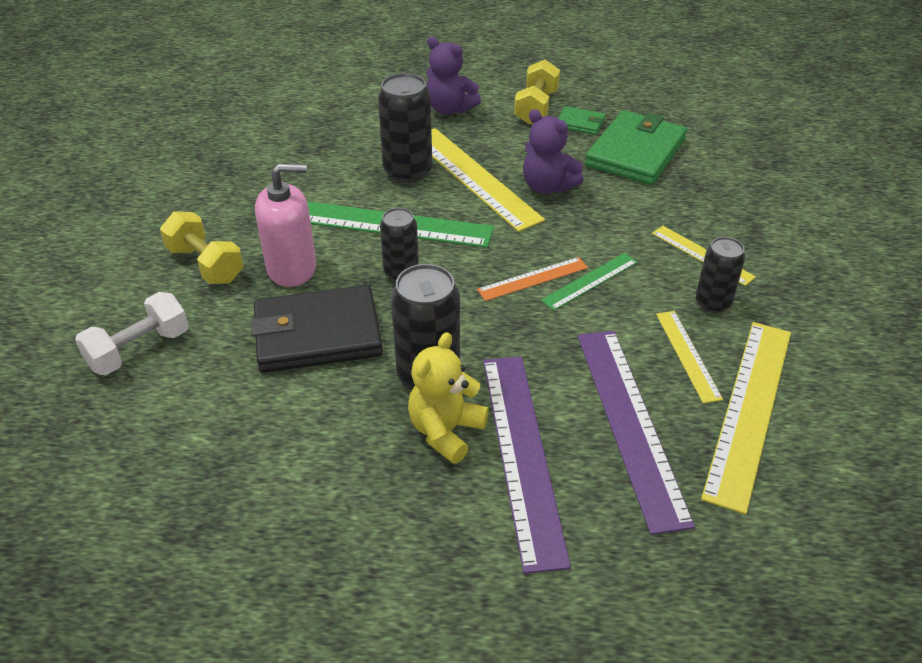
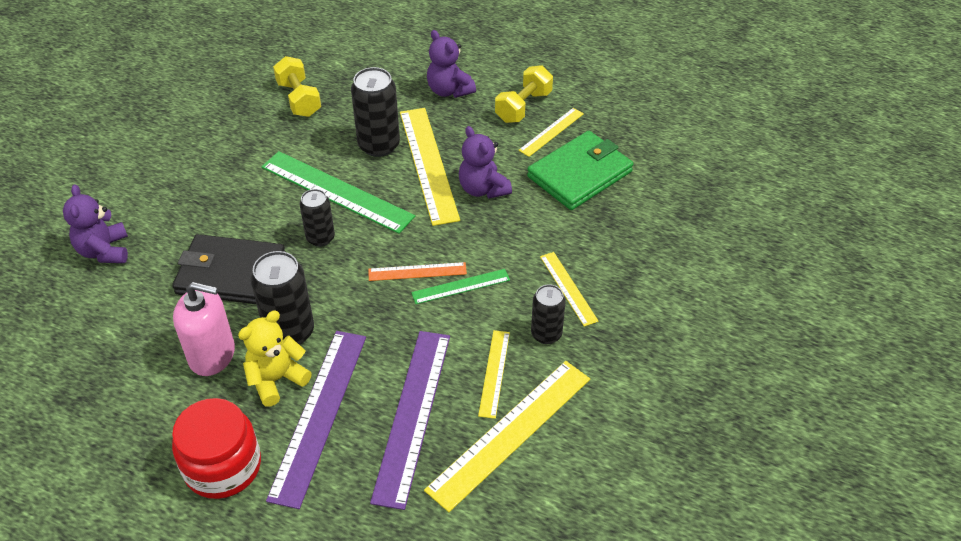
camera: 20 degrees right, 5 degrees up
white dumbbell [75,292,189,375] -> purple teddy bear [63,185,128,263]
yellow dumbbell [160,211,244,284] -> yellow dumbbell moved to [273,56,321,117]
pink soap dispenser [255,164,316,287] -> pink soap dispenser moved to [173,282,235,376]
green wallet [558,106,606,135] -> yellow ruler [518,108,584,157]
none -> red jar [172,398,261,499]

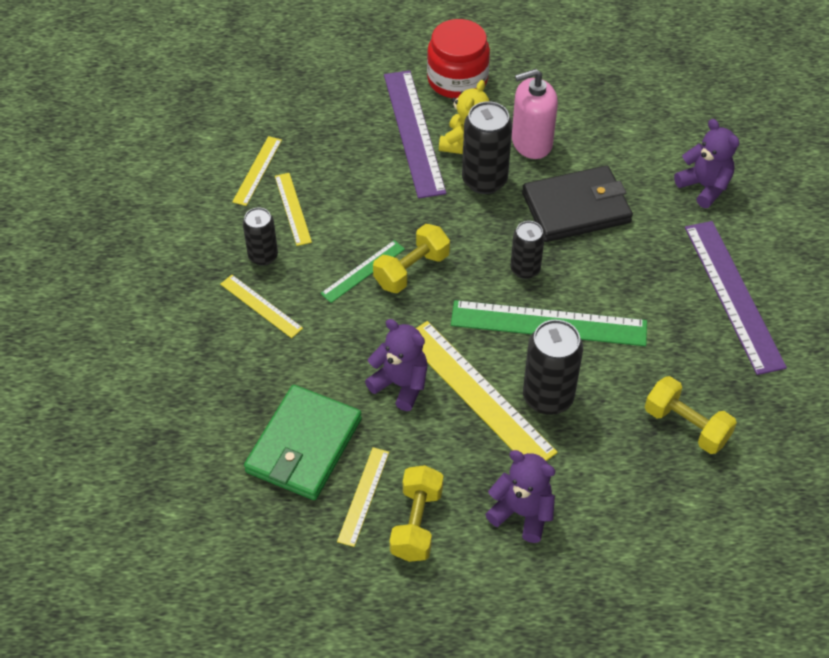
camera: 155 degrees right, 5 degrees up
orange ruler [368,262,467,281] -> yellow dumbbell [373,224,450,293]
purple ruler [370,331,450,510] -> purple ruler moved to [685,221,787,375]
yellow ruler [424,361,590,512] -> yellow ruler [232,136,282,206], size x0.53

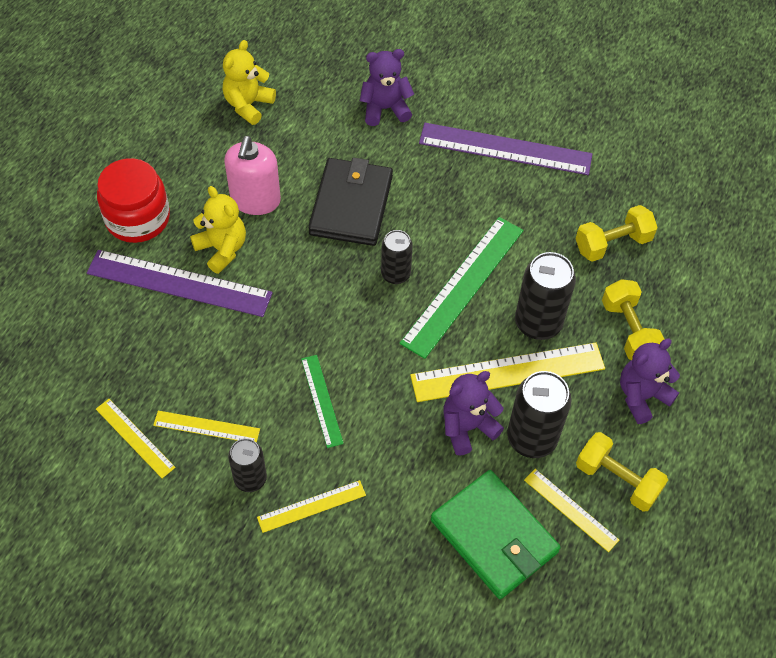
camera: 65 degrees left, 5 degrees up
yellow dumbbell [373,224,450,293] -> yellow dumbbell moved to [602,279,664,360]
black can [462,101,512,194] -> black can moved to [507,371,572,458]
none -> yellow teddy bear [223,40,276,125]

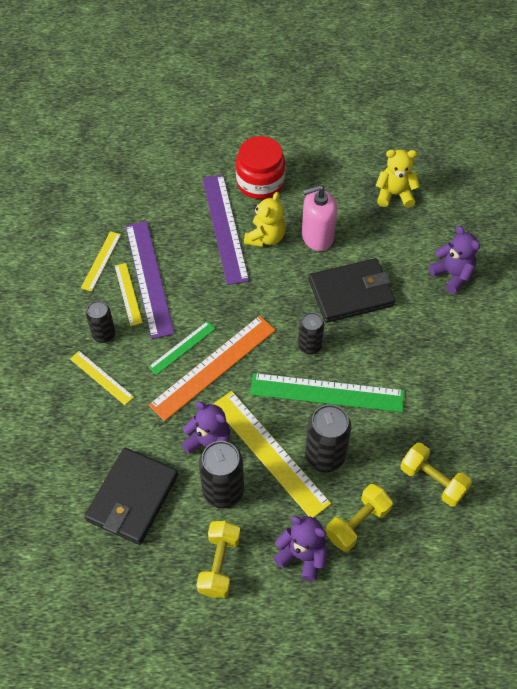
camera: 65 degrees right, 0 degrees up
purple ruler [419,123,592,175] -> purple ruler moved to [126,221,175,339]
green wallet [431,470,561,599] -> black wallet [84,448,178,545]
yellow ruler [524,469,619,552] -> none
none -> orange ruler [149,316,276,421]

